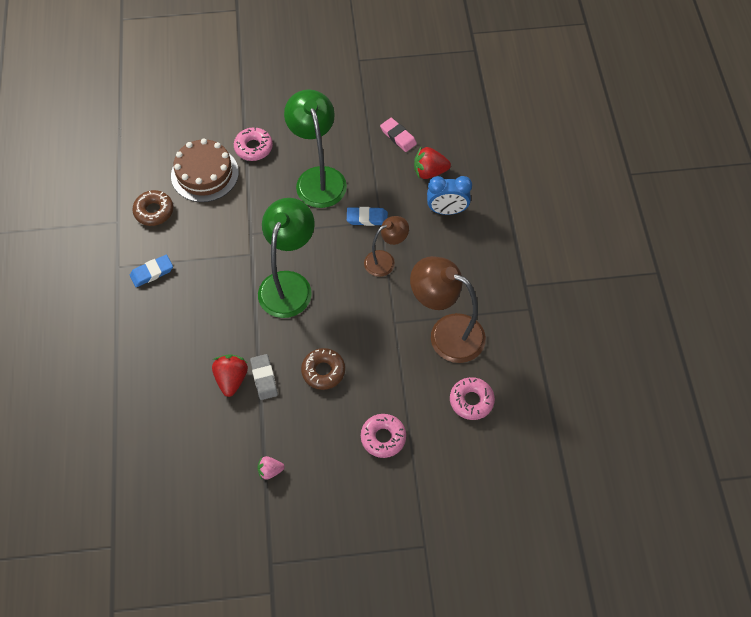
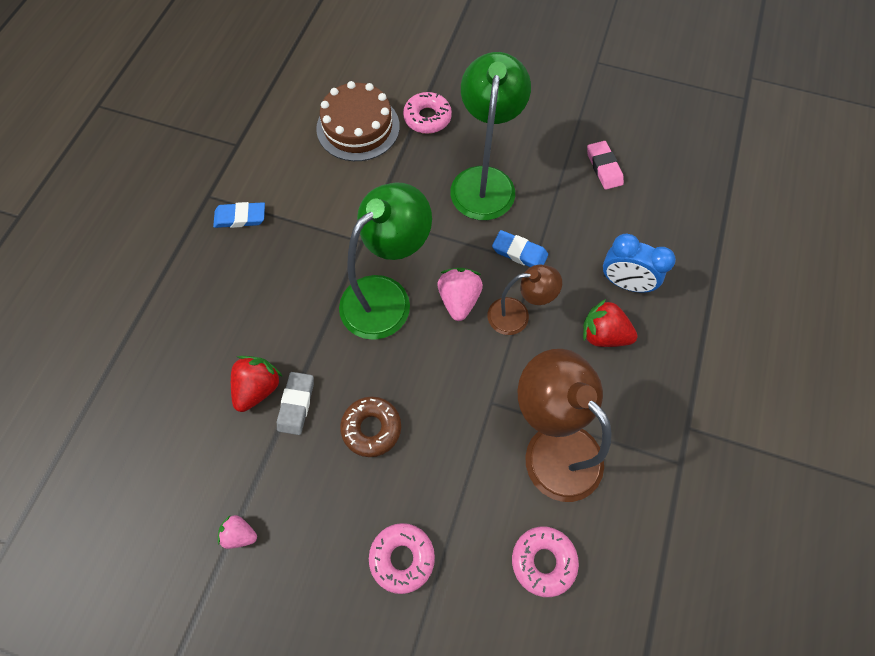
camera: 25 degrees right, 5 degrees up
brown donut [132,190,173,226] -> none
red strawberry [414,147,451,179] -> red strawberry moved to [583,299,638,347]
none -> pink strawberry [437,268,483,321]

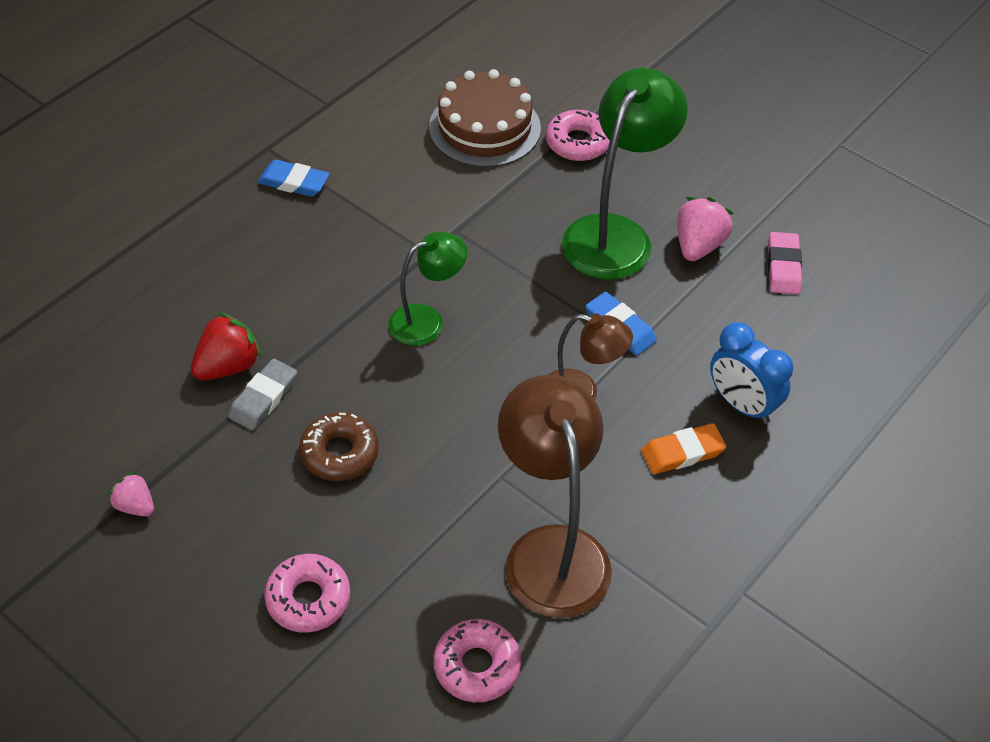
camera: 20 degrees right, 15 degrees down
green lamp [339,182,432,340] -> green lamp [389,232,467,346], size x0.58
pink strawberry [437,268,483,321] -> pink strawberry moved to [677,197,734,261]
red strawberry [583,299,638,347] -> orange eraser [641,423,727,474]

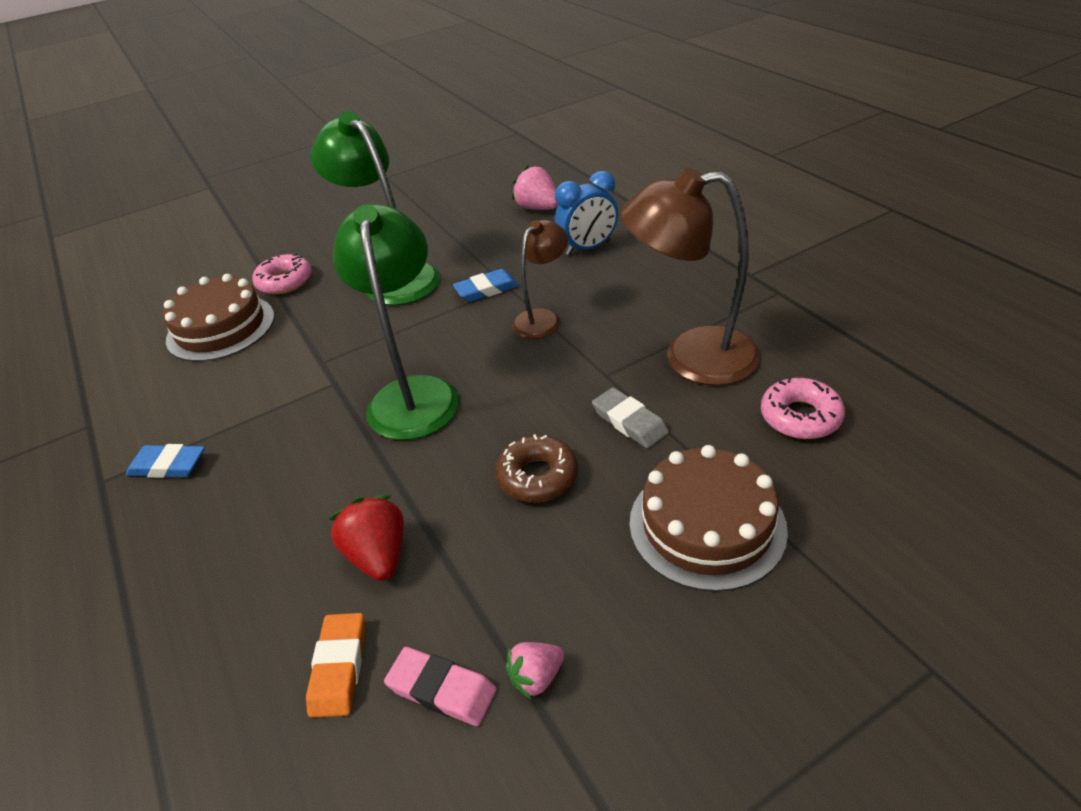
camera: 65 degrees left, 10 degrees down
grey eraser [228,359,297,430] -> grey eraser moved to [592,388,669,448]
blue eraser [258,160,330,197] -> blue eraser turned 60 degrees clockwise [126,444,205,478]
pink donut [264,554,350,633] -> brown cake [630,445,788,592]
green lamp [389,232,467,346] -> green lamp [333,204,459,440], size x1.72
orange eraser [641,423,727,474] -> orange eraser moved to [306,613,365,718]
pink strawberry [677,197,734,261] -> pink strawberry moved to [512,165,558,210]
pink eraser [768,232,802,294] -> pink eraser moved to [384,647,497,726]

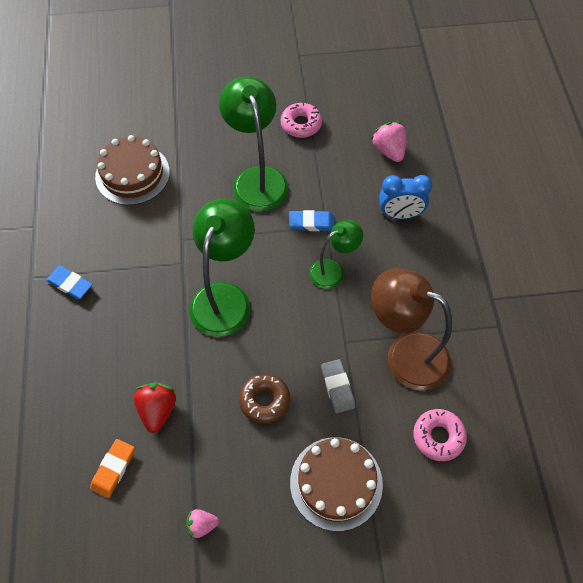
camera: 20 degrees right, 20 degrees up
pink donut [252,253,312,294] -> pink donut moved to [281,102,322,138]
pink eraser [384,647,497,726] -> none
brown lamp [512,220,568,339] -> green lamp [309,220,363,289]

